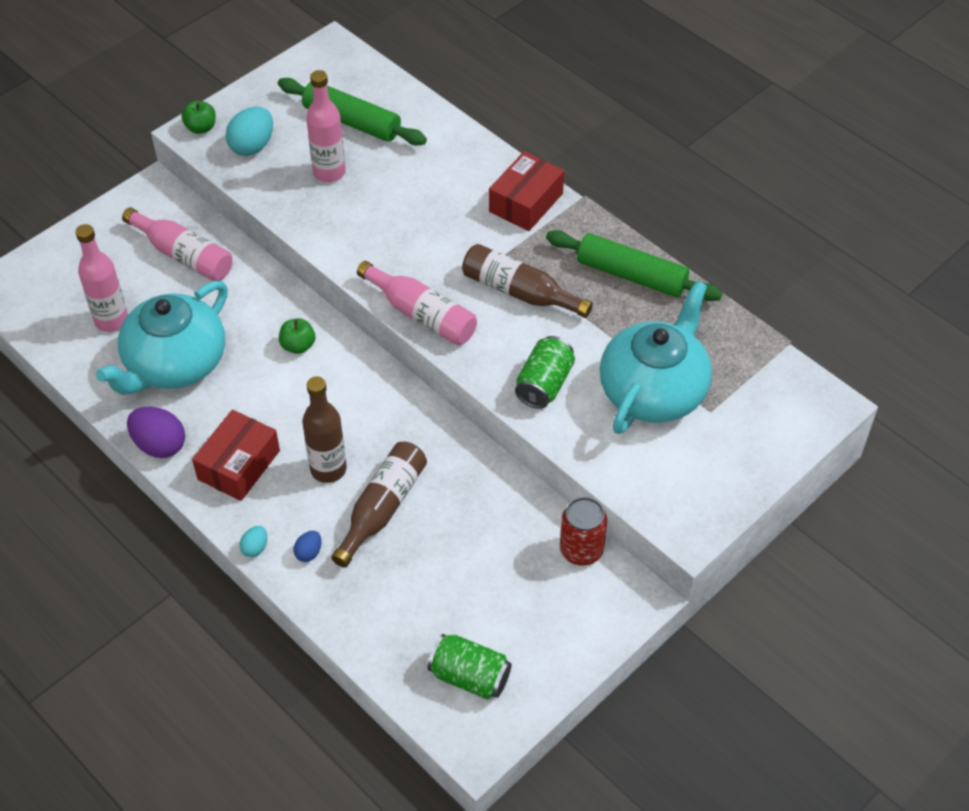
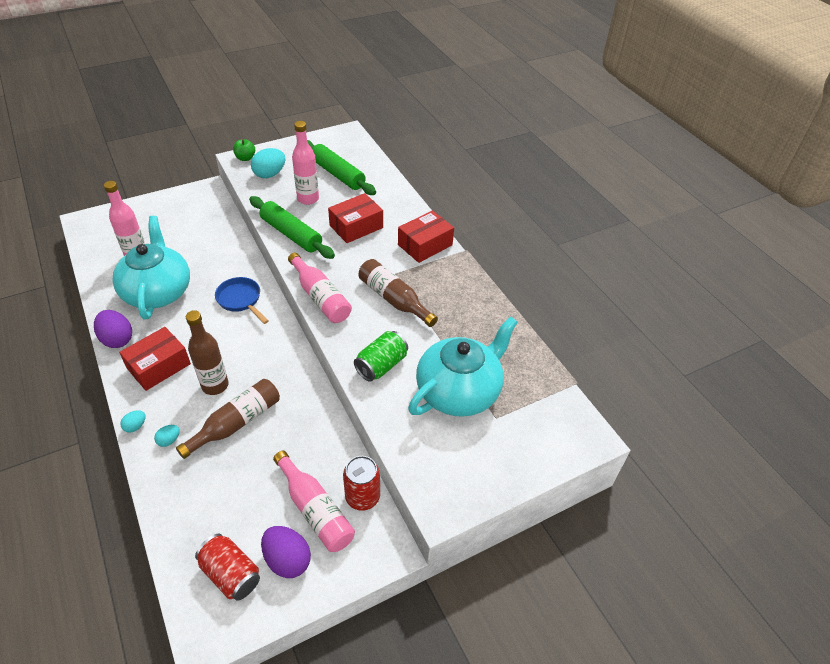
camera: 15 degrees right, 5 degrees down
turquoise teapot [96,281,228,395] -> turquoise teapot turned 120 degrees clockwise [112,216,190,320]
pink bottle [122,207,233,281] -> pink bottle moved to [273,451,355,552]
green apple [279,318,315,354] -> blue pan [215,277,269,324]
blue egg [293,531,321,562] -> turquoise egg [154,425,180,447]
green can [428,634,511,699] -> red can [195,533,260,601]
green rolling pin [546,230,722,301] -> green rolling pin moved to [249,196,335,259]
none -> purple egg [261,526,311,578]
none -> red box [328,193,383,243]

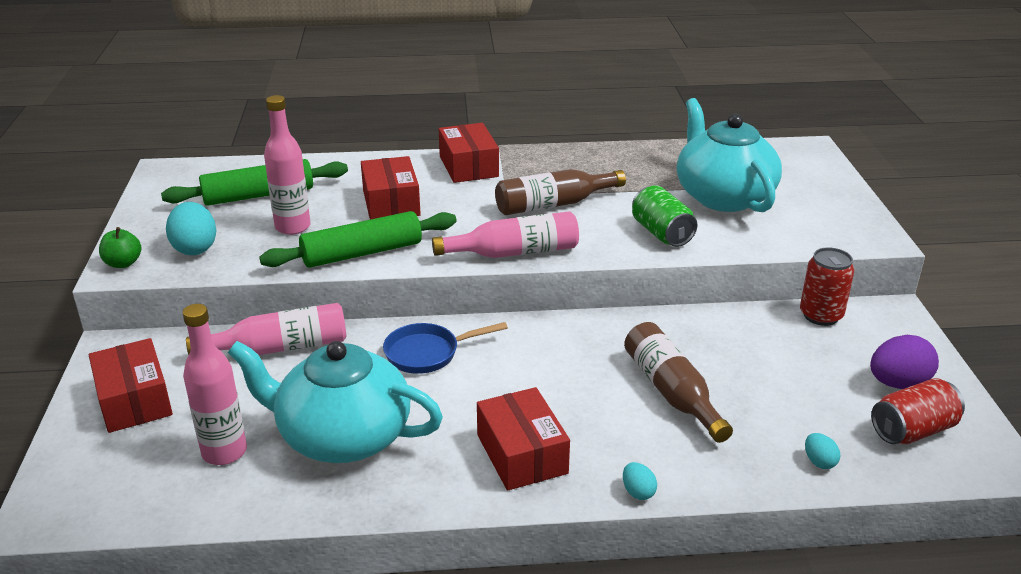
camera: 65 degrees left, 15 degrees down
purple egg [94,310,132,348] -> none
turquoise egg [154,425,180,447] -> turquoise egg moved to [805,433,840,469]
brown bottle [186,310,229,395] -> none
pink bottle [273,451,355,552] -> pink bottle moved to [186,303,347,355]
none -> red box [89,338,173,433]

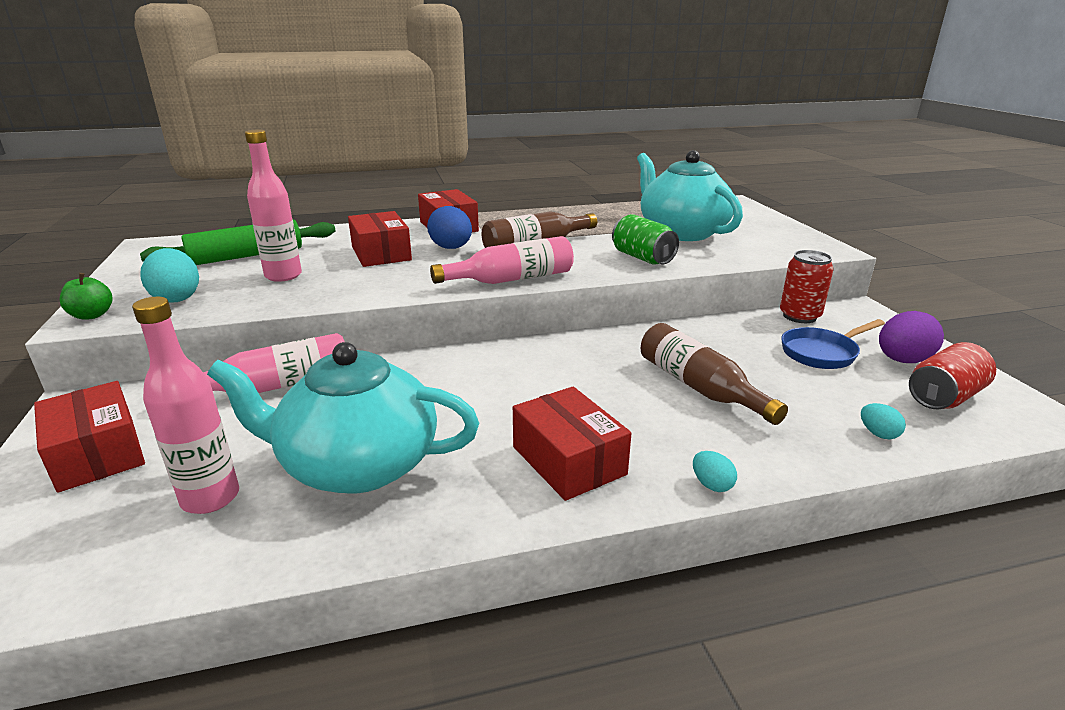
camera: 10 degrees left, 5 degrees down
green rolling pin [259,211,456,268] -> none
blue pan [383,322,508,374] -> blue pan moved to [781,319,885,369]
none -> blue egg [427,206,472,249]

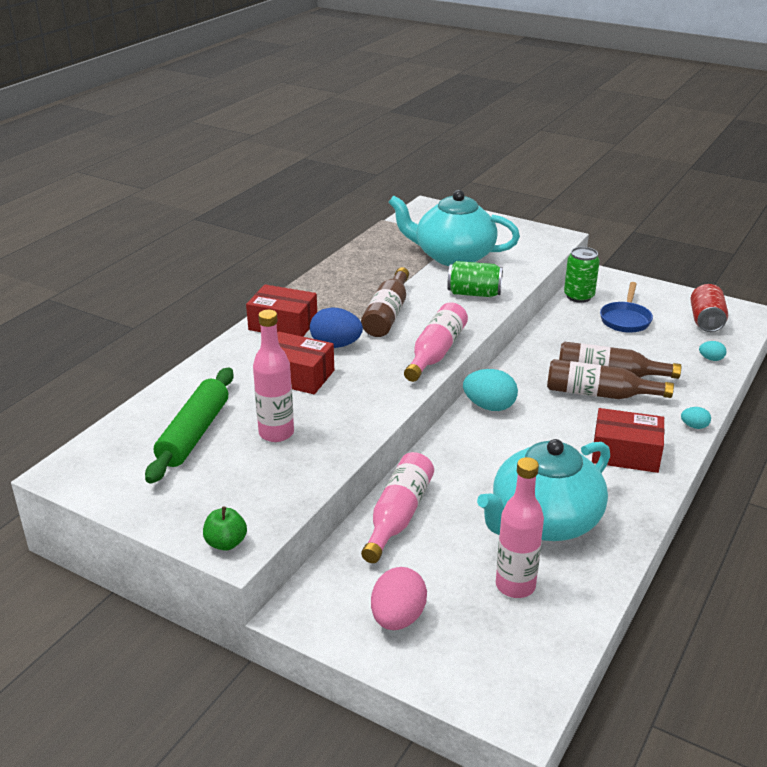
camera: 45 degrees left, 5 degrees up
red box [34,381,145,493] -> pink egg [371,567,427,630]
turquoise egg [140,248,199,303] -> turquoise egg moved to [463,369,518,411]
red can [780,250,834,323] -> green can [564,247,600,303]
purple egg [879,311,944,363] -> none
none -> brown bottle [547,359,674,399]

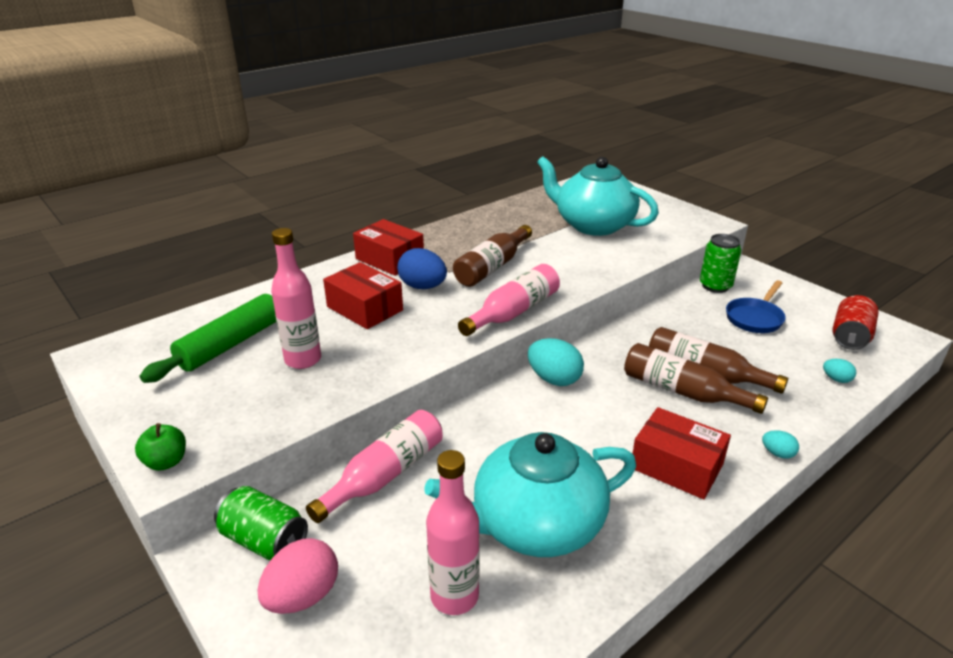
camera: 20 degrees right, 0 degrees up
green can [447,261,503,297] -> green can moved to [214,486,308,560]

